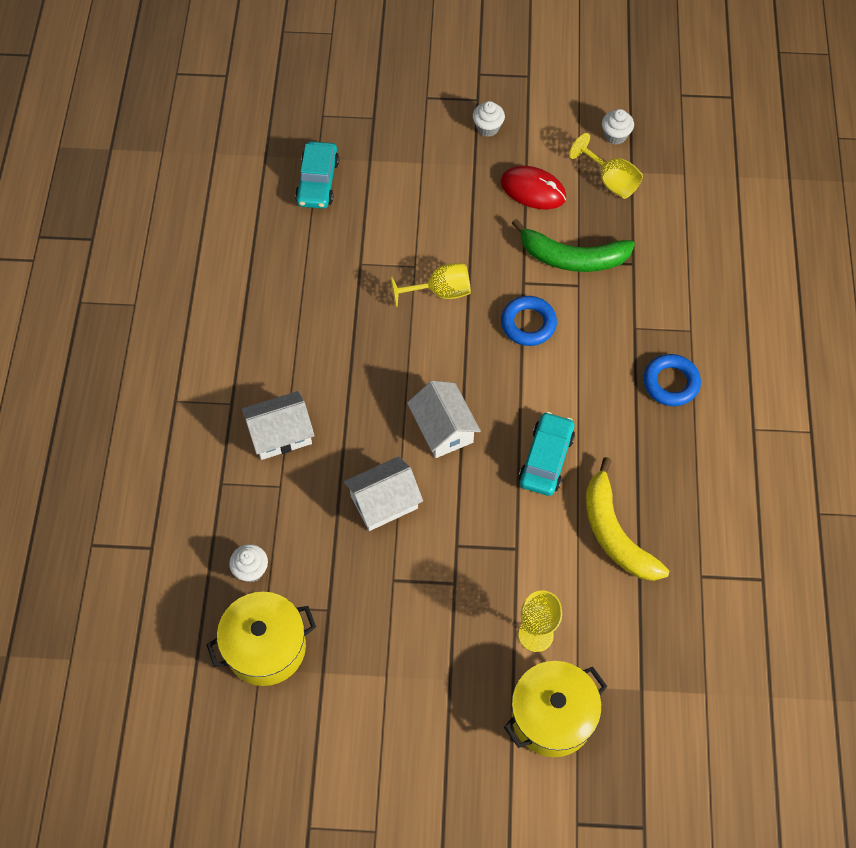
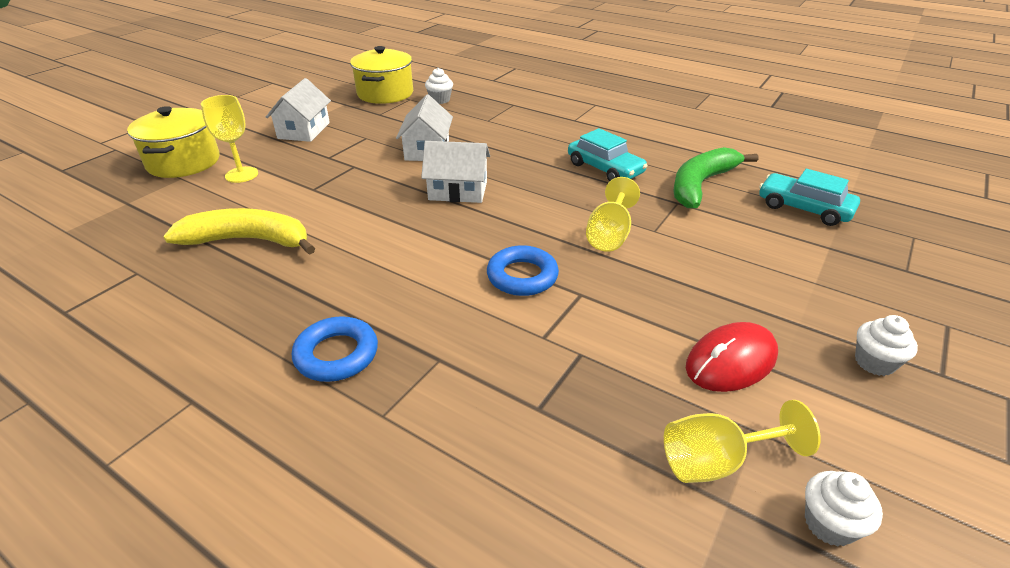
camera: 120 degrees right, 25 degrees down
white house [242,391,315,460] -> white house moved to [266,78,331,142]
green banana [512,219,635,272] -> green banana moved to [673,147,758,208]
turquoise car [519,412,575,496] -> turquoise car moved to [568,128,648,181]

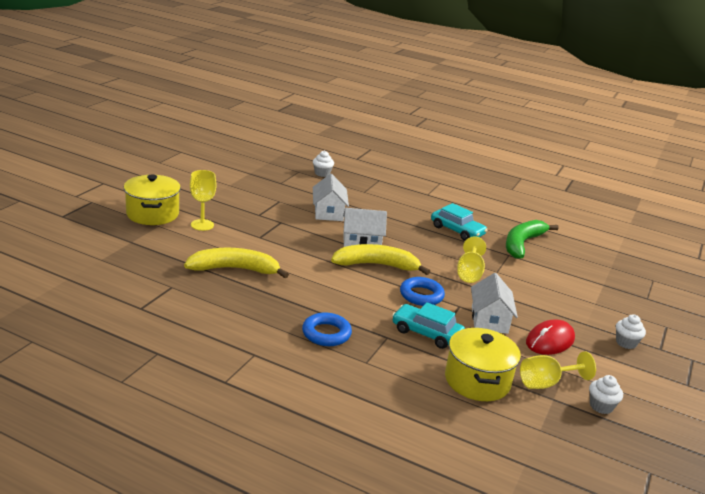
camera: 10 degrees left, 10 degrees down
white house [266,78,331,142] -> white house moved to [471,273,518,334]
yellow pot [350,46,413,104] -> yellow pot moved to [445,328,521,401]
turquoise car [759,169,860,226] -> turquoise car moved to [392,302,465,349]
none -> yellow banana [331,244,430,275]

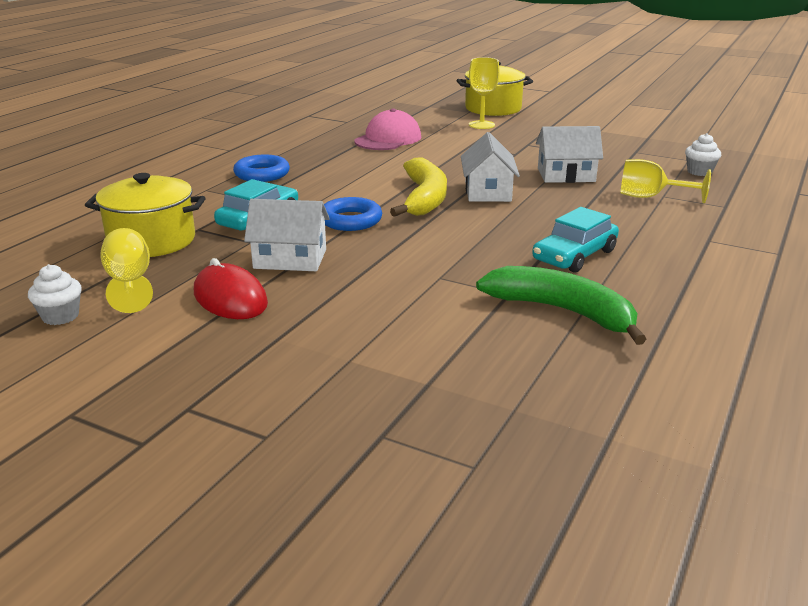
camera: 95 degrees right, 0 degrees up
yellow banana [184,248,289,278] -> pink cap [354,109,421,150]
yellow goblet [457,237,486,283] -> yellow goblet moved to [620,159,711,203]
white cupcake [616,314,646,349] -> none

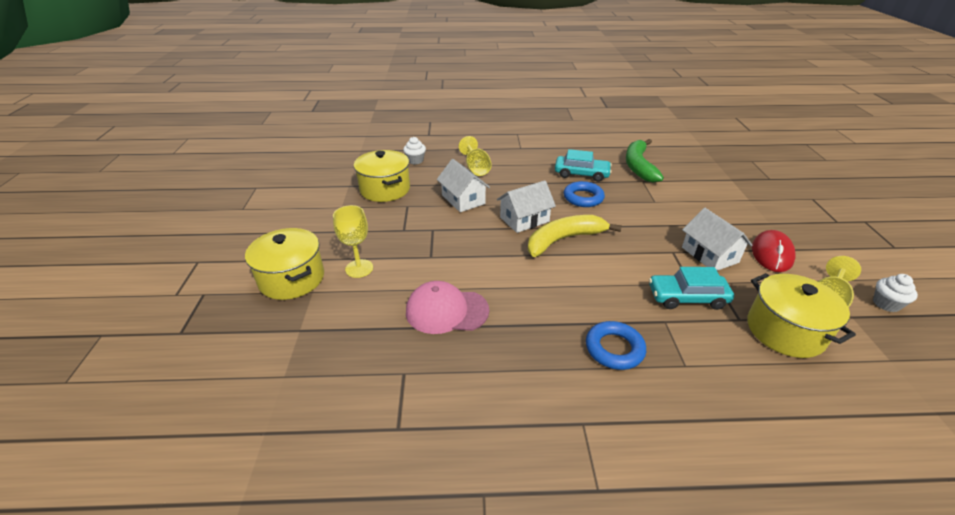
camera: 120 degrees left, 10 degrees up
blue ring [324,197,382,231] -> blue ring moved to [564,181,605,207]
none -> yellow pot [354,150,410,202]

